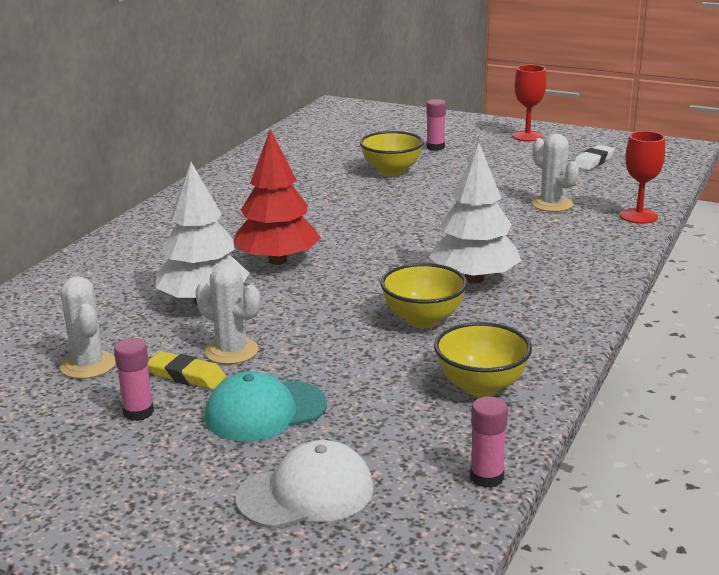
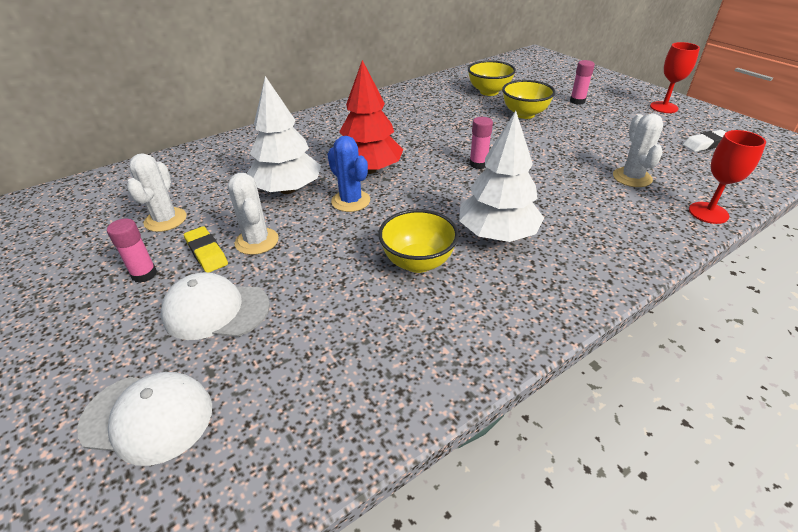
camera: 30 degrees right, 15 degrees up
turquoise cap [205,371,327,442] -> white cap [161,272,270,340]
yellow bowl [434,322,532,397] -> yellow bowl moved to [468,60,516,96]
pink glue stick [470,396,508,488] -> pink glue stick moved to [469,117,493,169]
none -> blue cactus [327,136,370,212]

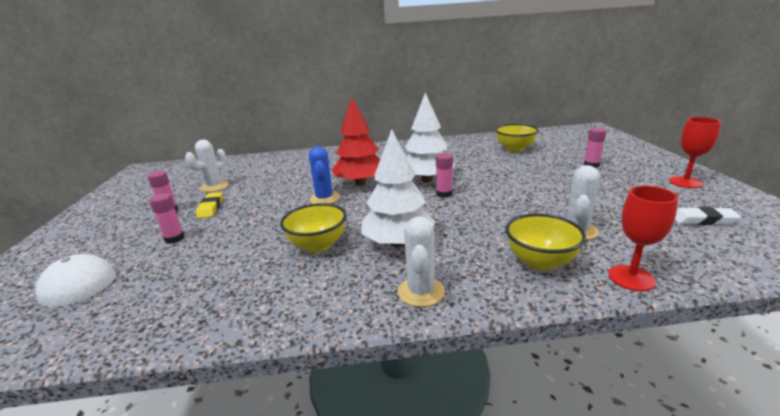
camera: 30 degrees right, 15 degrees down
white cap [161,272,270,340] -> pink glue stick [149,193,185,244]
white cactus [228,173,279,255] -> white cactus moved to [398,216,445,307]
white tree [247,76,321,194] -> white tree moved to [405,93,455,182]
yellow bowl [502,80,555,119] -> yellow bowl moved to [505,213,586,271]

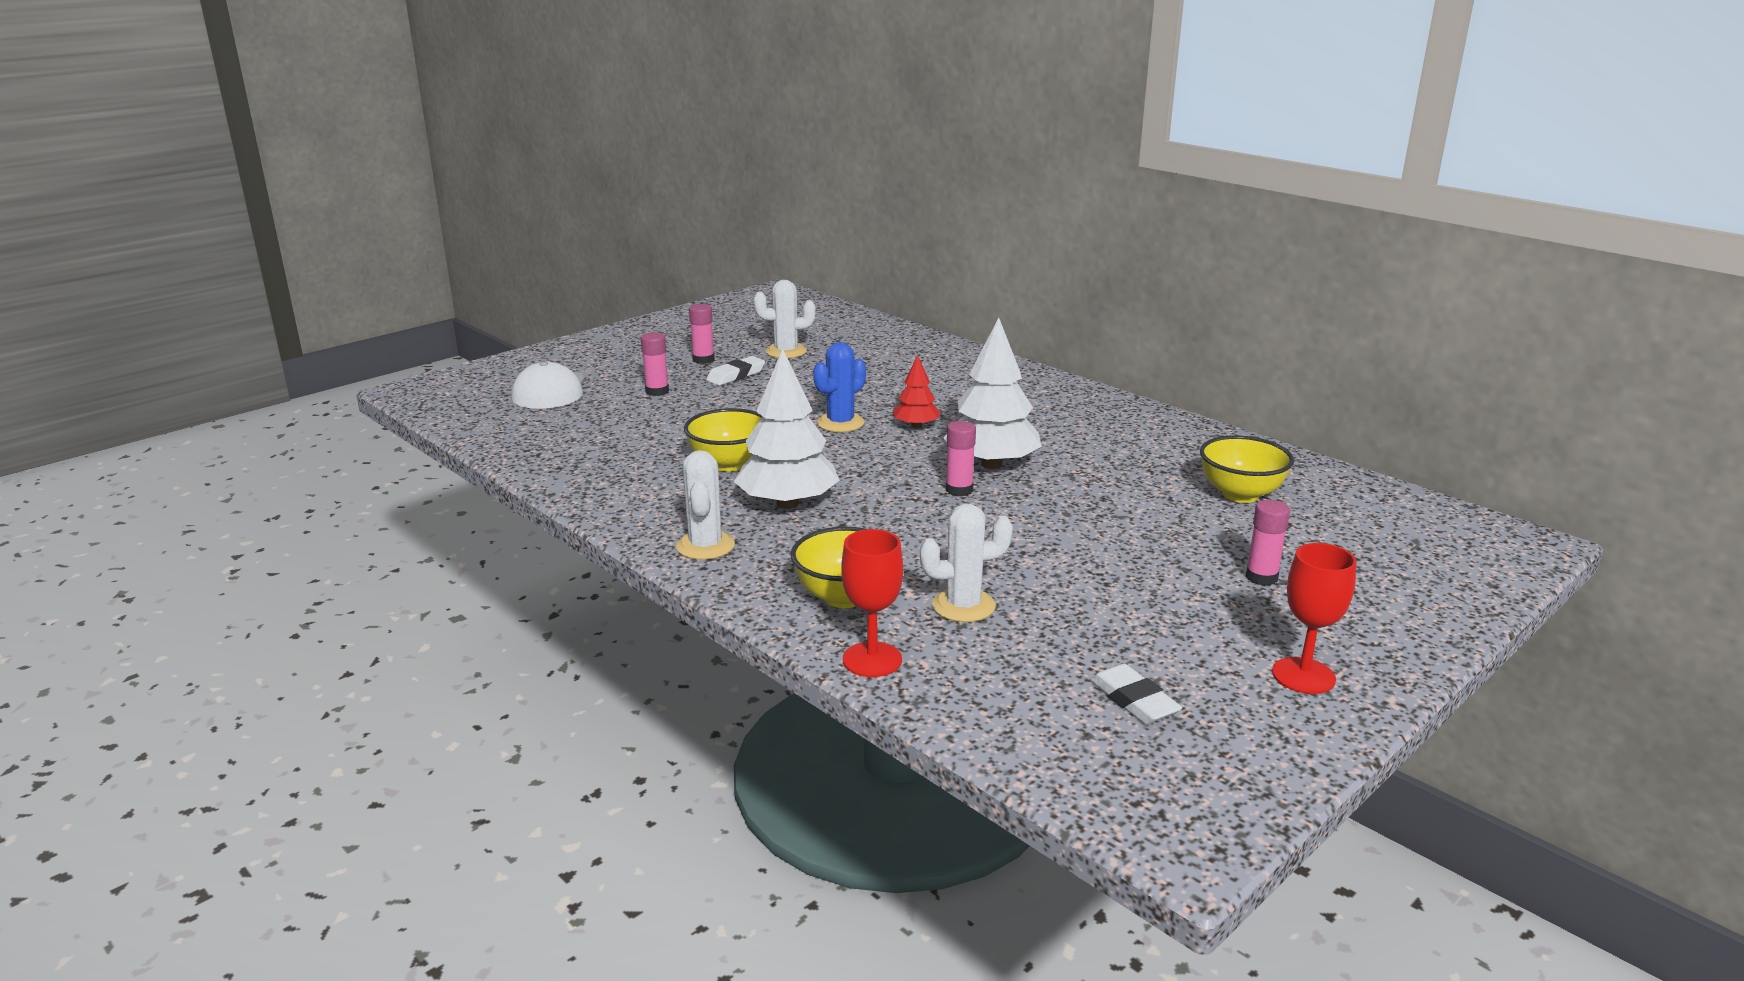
camera: 50 degrees right, 0 degrees up
yellow eraser [196,192,223,218] -> white eraser [706,356,765,386]
red tree [332,97,380,186] -> red tree [893,355,941,428], size x0.53
white cactus [398,216,445,307] -> white cactus turned 60 degrees counterclockwise [676,450,735,560]

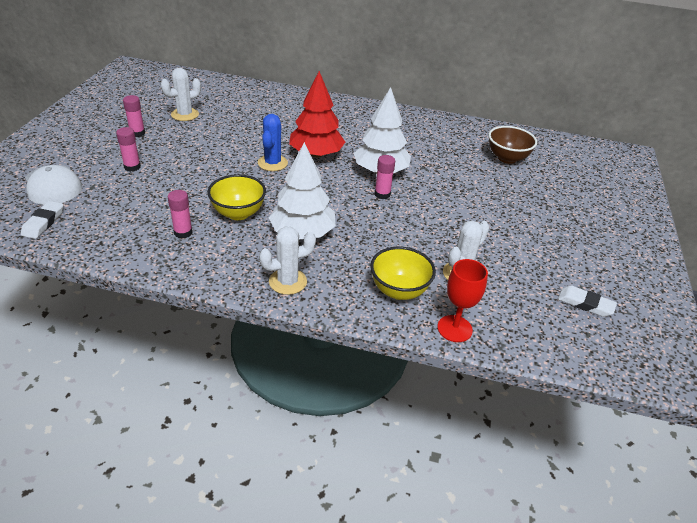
camera: 35 degrees left, 15 degrees up
white cactus [676,450,735,560] -> white cactus turned 75 degrees counterclockwise [259,227,316,295]
white eraser [706,356,765,386] -> white eraser moved to [21,201,63,239]
red tree [893,355,941,428] -> red tree [289,71,345,158], size x1.90
yellow bowl [1200,435,1294,503] -> brown bowl [489,126,537,164]
pink glue stick [1246,500,1290,586] -> pink glue stick moved to [168,190,193,239]
red goblet [1272,543,1357,694] -> none

